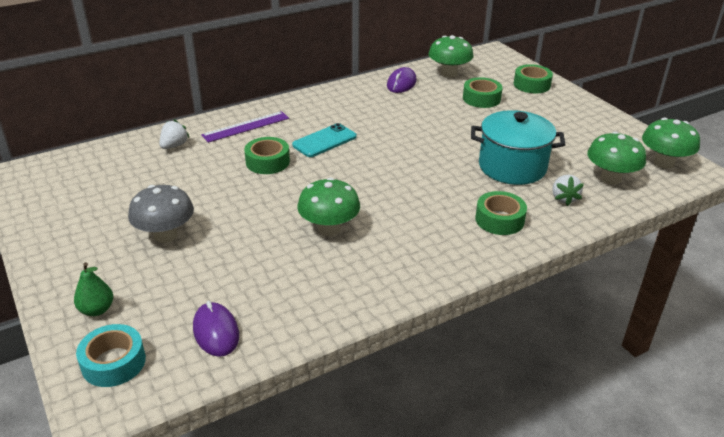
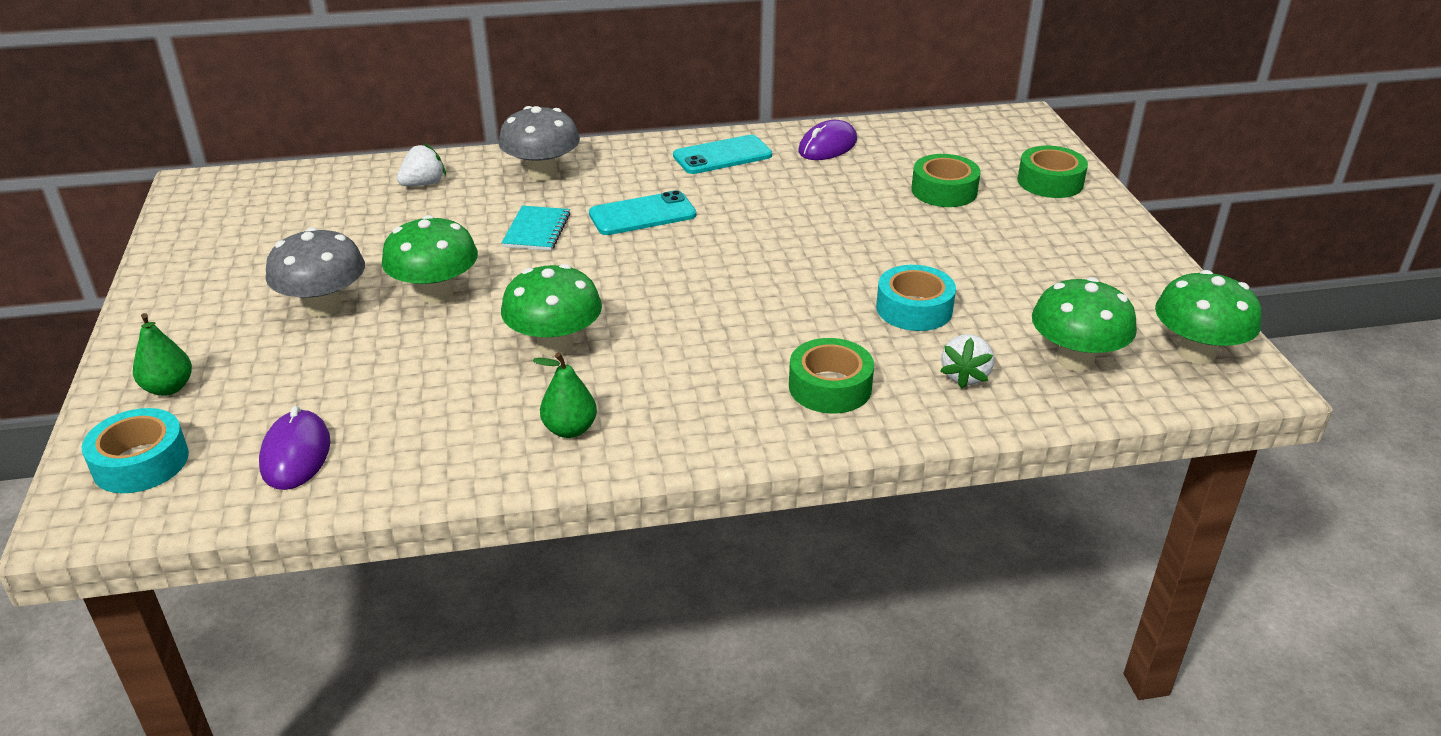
camera: 20 degrees right, 0 degrees up
purple ruler [201,111,289,143] -> grey mushroom [499,106,580,181]
green tape [244,137,290,174] -> turquoise notebook [502,206,570,251]
green mushroom [428,35,473,78] -> green mushroom moved to [382,215,478,304]
turquoise pot [471,110,566,185] -> turquoise tape [876,265,956,331]
none -> green pear [533,352,597,438]
none -> turquoise phone [673,135,772,174]

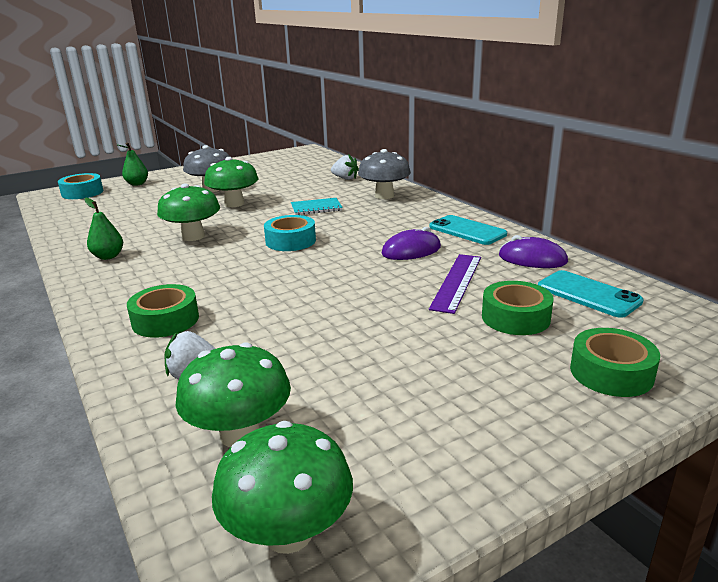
camera: 70 degrees right, 10 degrees down
purple mouse [259,406,330,490] -> purple mouse moved to [381,227,441,260]
turquoise phone [589,190,696,235] -> turquoise phone moved to [538,270,644,318]
turquoise tape [876,265,956,331] -> turquoise tape moved to [264,215,316,251]
none -> purple ruler [429,254,481,314]

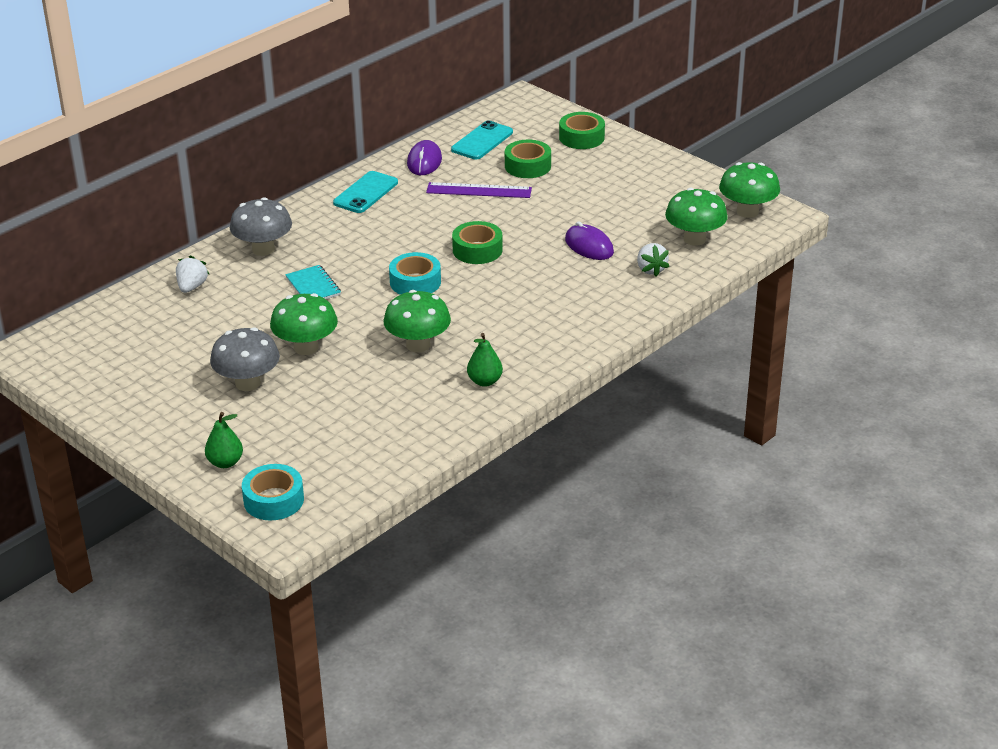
camera: 105 degrees left, 10 degrees up
green tape [127,284,199,338] -> green tape moved to [452,221,503,264]
purple mouse [381,227,441,260] -> purple mouse moved to [565,221,614,260]

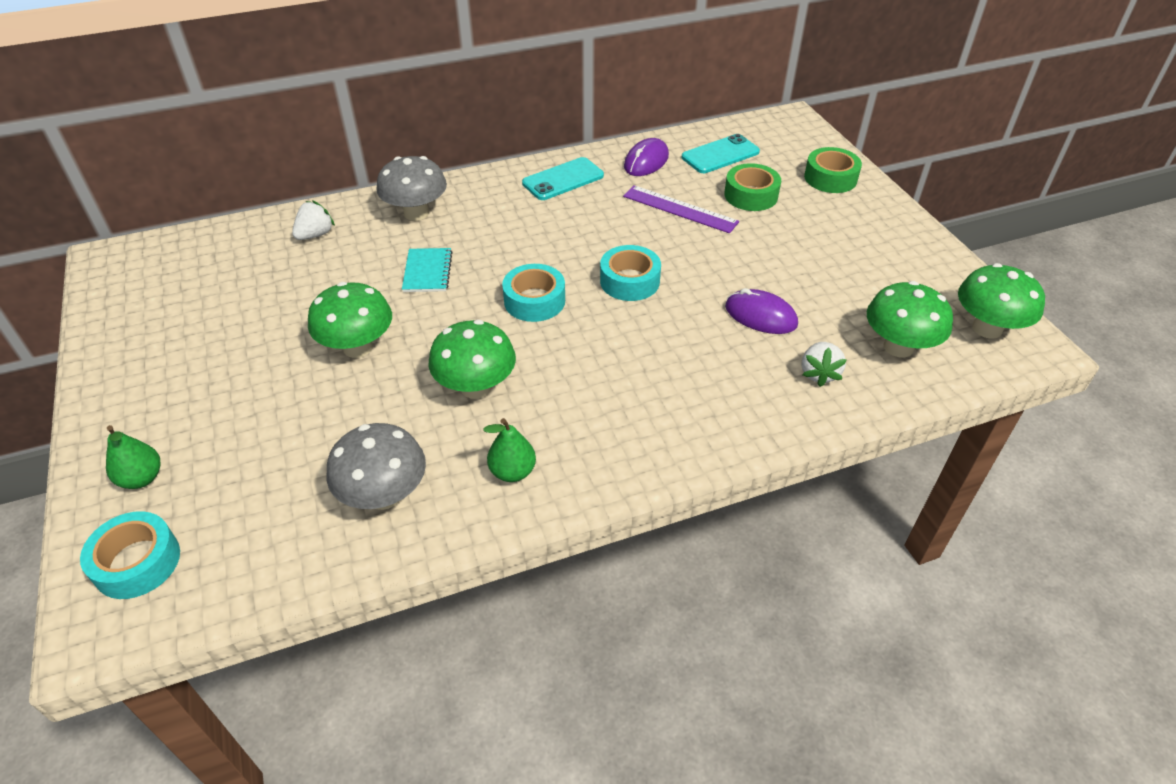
camera: 25 degrees right, 10 degrees up
grey mushroom [210,327,280,391] -> grey mushroom moved to [326,423,426,510]
green tape [452,221,503,264] -> turquoise tape [600,245,661,301]
purple mouse [565,221,614,260] -> purple mouse turned 45 degrees counterclockwise [725,288,798,334]

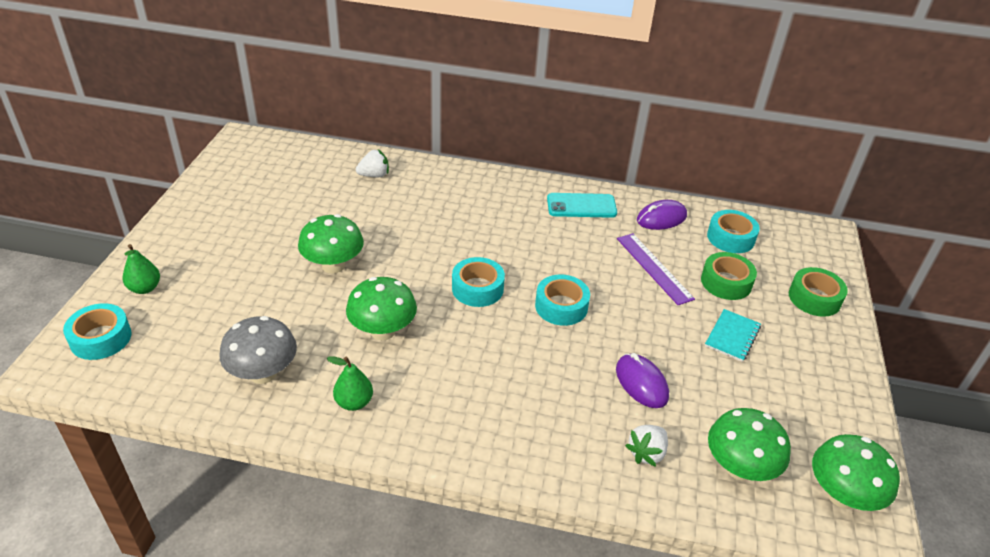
camera: 30 degrees right, 5 degrees down
grey mushroom [377,156,447,221] -> none
turquoise notebook [402,248,453,292] -> turquoise notebook moved to [705,309,761,362]
turquoise phone [682,134,760,173] -> turquoise tape [707,210,760,253]

